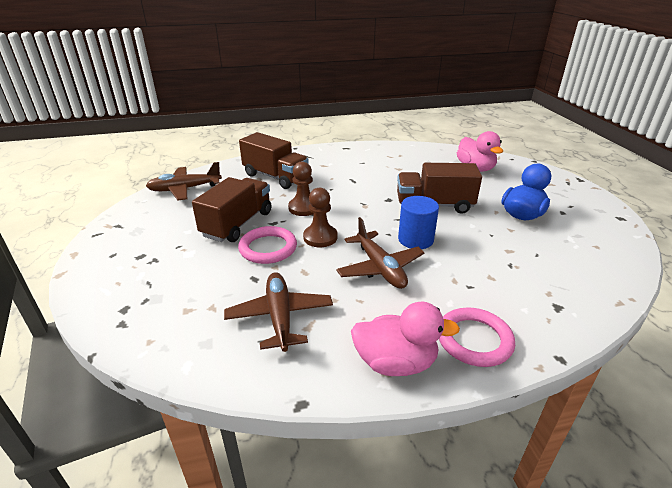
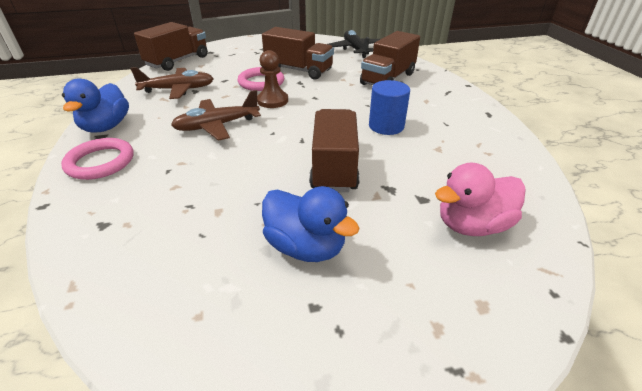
camera: 90 degrees right, 5 degrees up
brown plane [146,162,222,200] -> black plane [328,30,380,58]
brown pawn [288,161,314,216] -> none
pink duck [351,302,460,376] -> blue duck [62,78,129,132]
blue cylinder [398,196,439,249] -> blue cylinder moved to [369,80,410,135]
none -> brown truck [134,22,208,71]

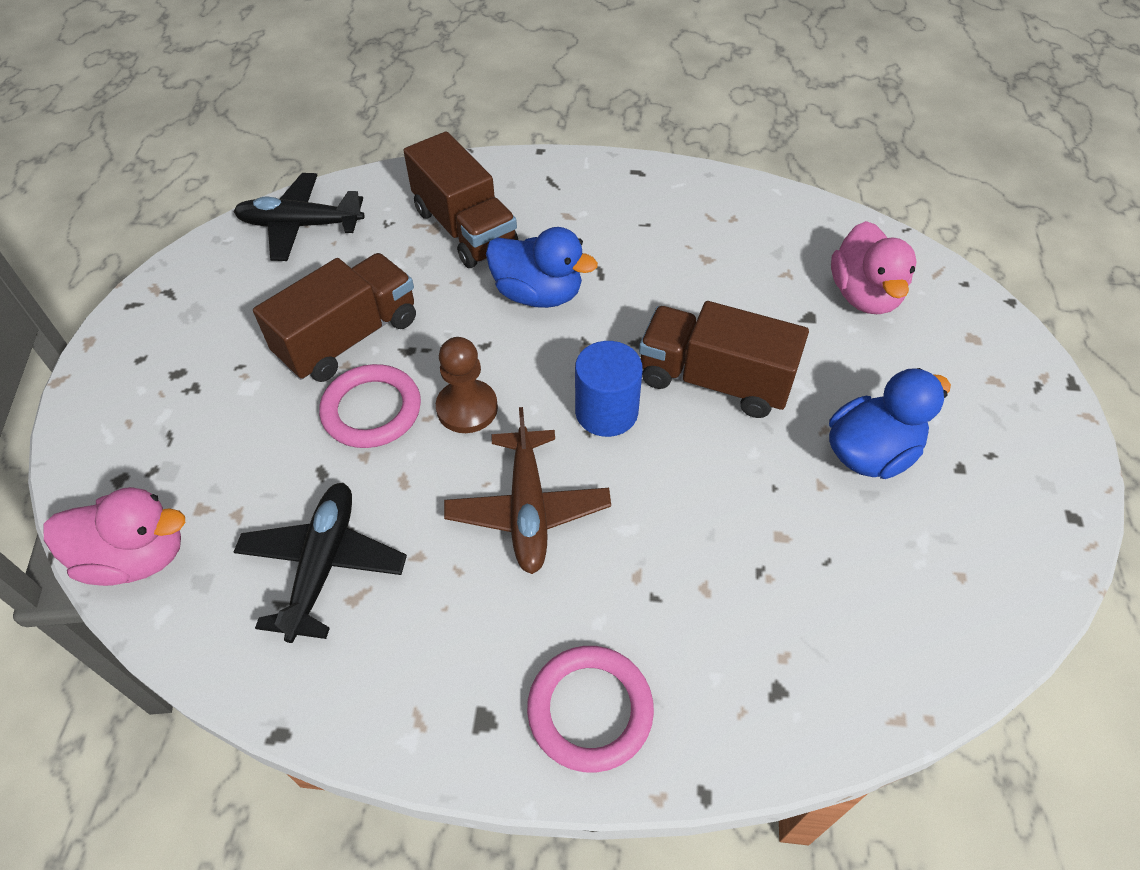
camera: 70 degrees left, 15 degrees up
blue duck [62,78,129,132] -> blue duck moved to [486,227,598,308]
brown plane [130,67,214,99] -> black plane [234,483,407,643]
brown truck [134,22,208,71] -> pink duck [43,487,185,586]
blue cylinder [369,80,410,135] -> blue cylinder moved to [575,341,643,437]

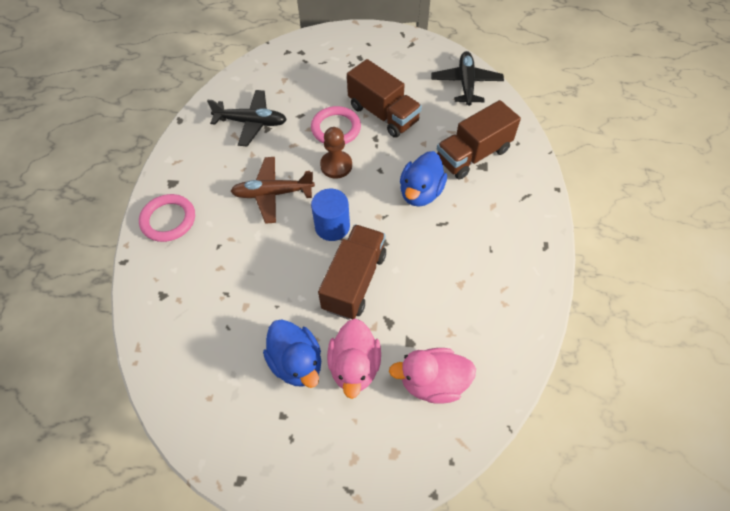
camera: 90 degrees right, 5 degrees up
pink duck [43,487,185,586] -> pink duck moved to [327,319,381,399]

